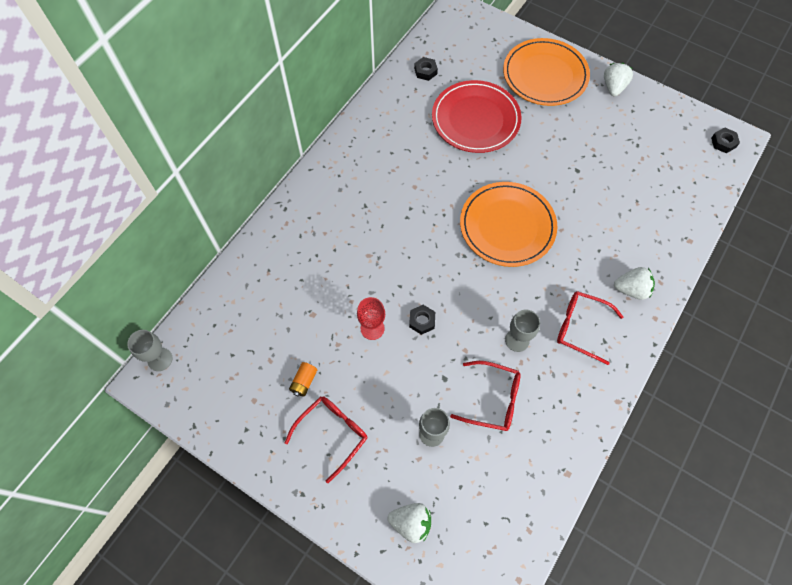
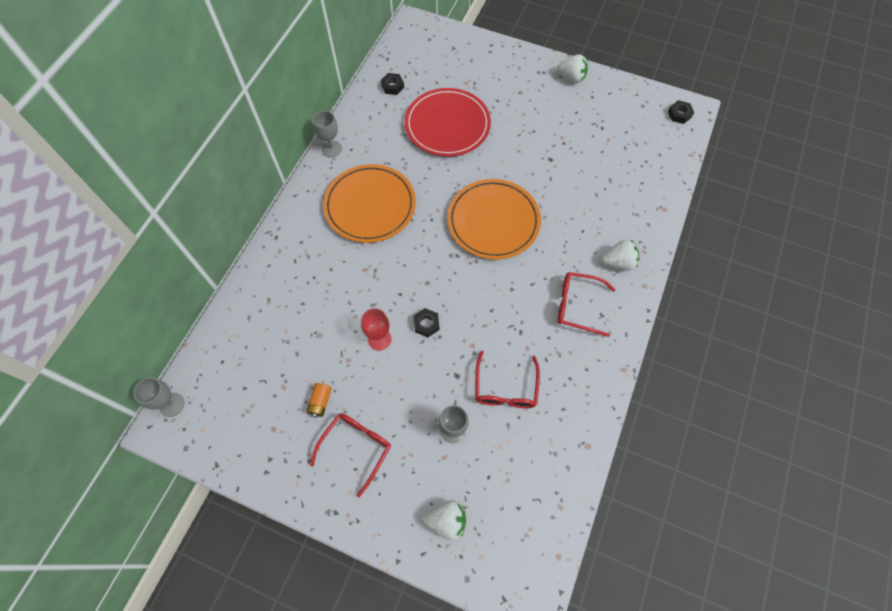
camera: 10 degrees left, 0 degrees up
red glasses [450,361,521,431] -> red glasses turned 90 degrees clockwise [475,351,540,408]
orange plate [503,38,590,106] -> orange plate moved to [323,164,416,243]
grey goblet [505,310,540,352] -> grey goblet moved to [312,111,342,157]
white strawberry [604,63,633,96] -> white strawberry turned 105 degrees clockwise [556,54,588,83]

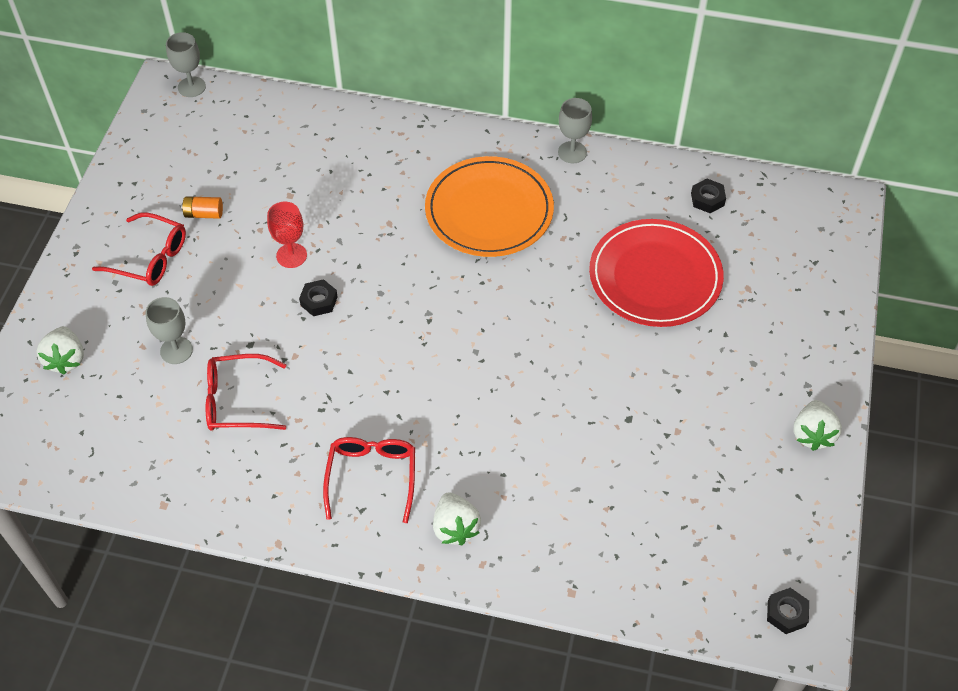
camera: 80 degrees right, 10 degrees down
orange plate [447,179,541,259] -> none

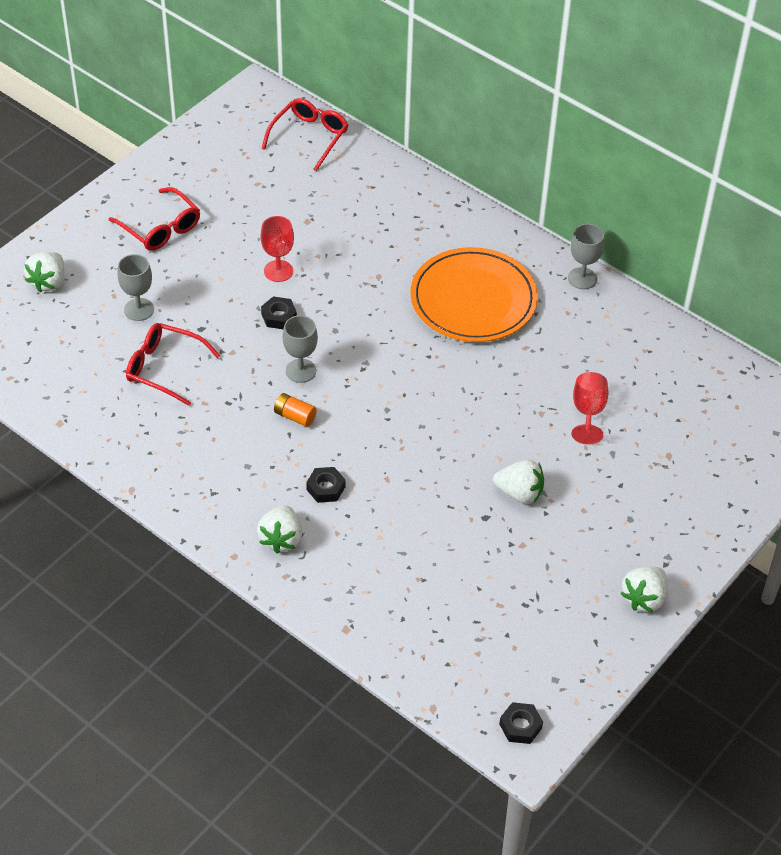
camera: 25 degrees right, 5 degrees down
grey goblet [166,32,206,97] -> grey goblet moved to [283,315,318,383]
orange battery [181,196,223,219] -> orange battery moved to [274,393,317,427]
red glasses [323,437,415,523] -> red glasses moved to [261,98,348,171]
red plate [589,219,724,327] -> red goblet [572,372,608,444]
black nut [691,179,726,213] -> black nut moved to [306,467,345,503]
none -> white strawberry [493,460,544,504]

